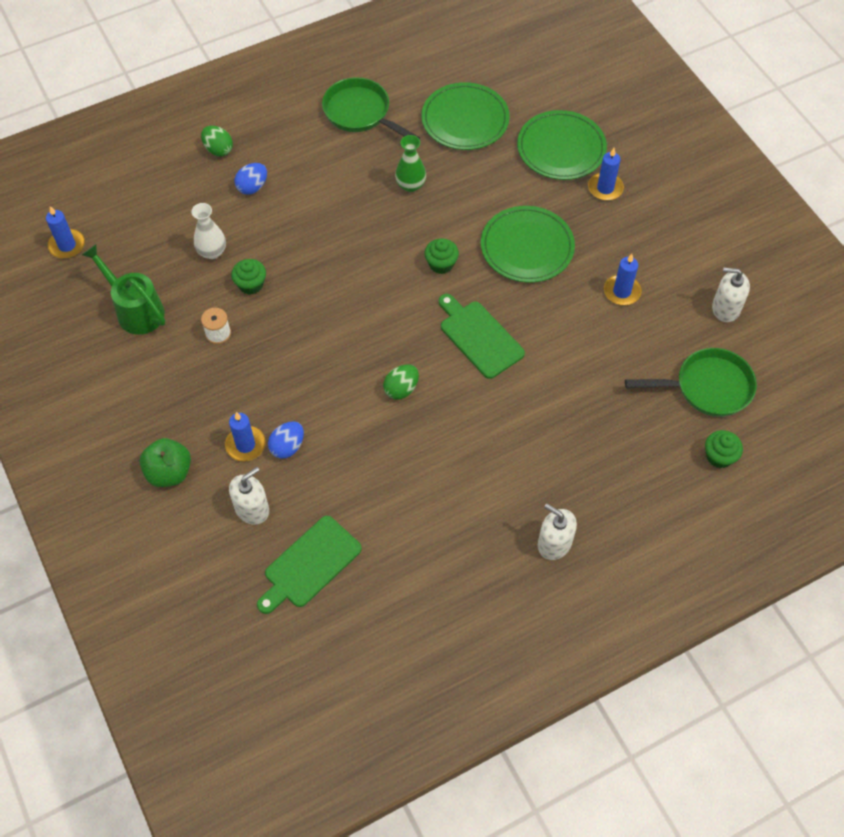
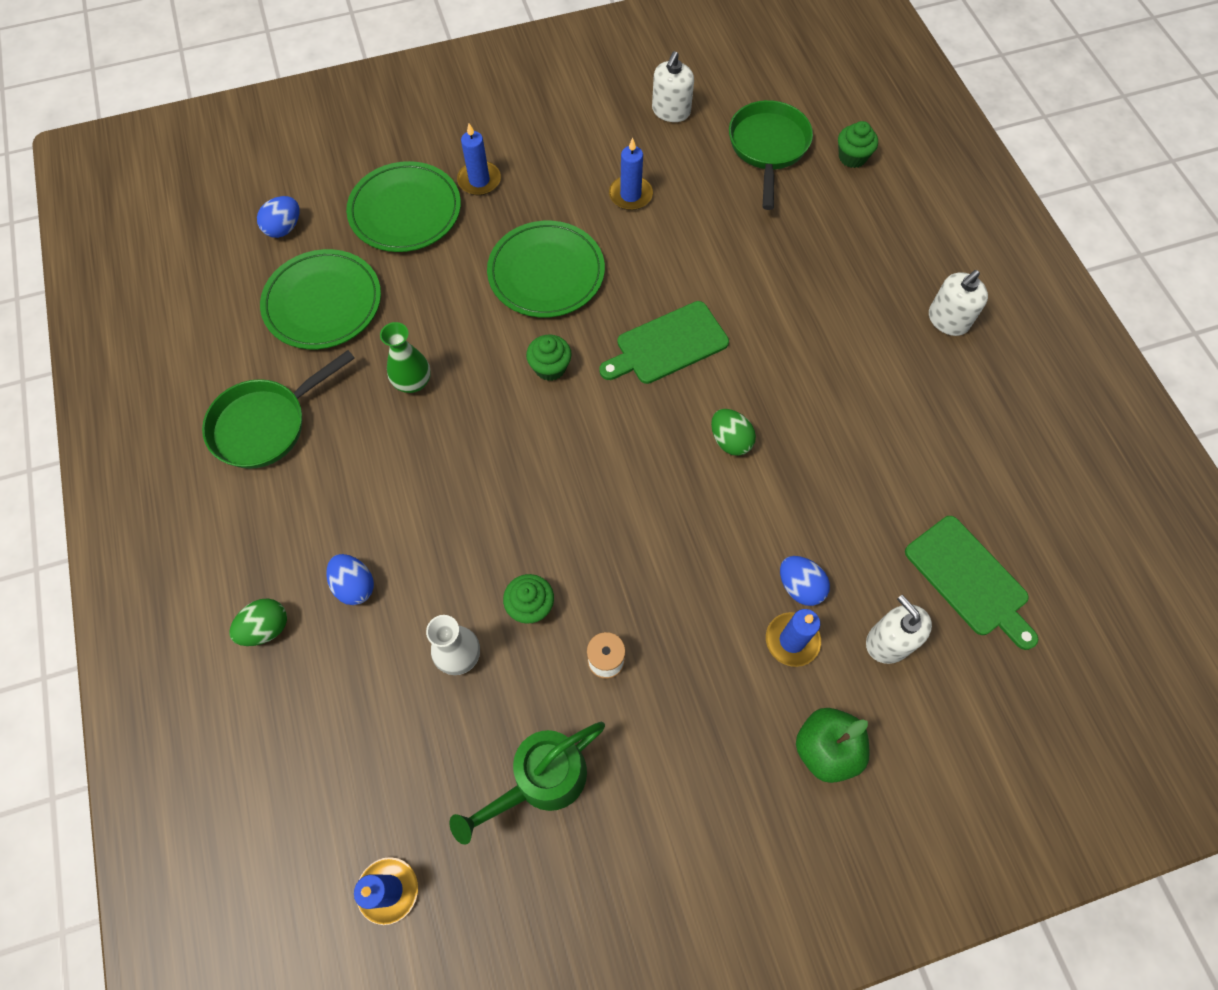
camera: 80 degrees left, 5 degrees up
none -> blue egg [257,196,299,238]

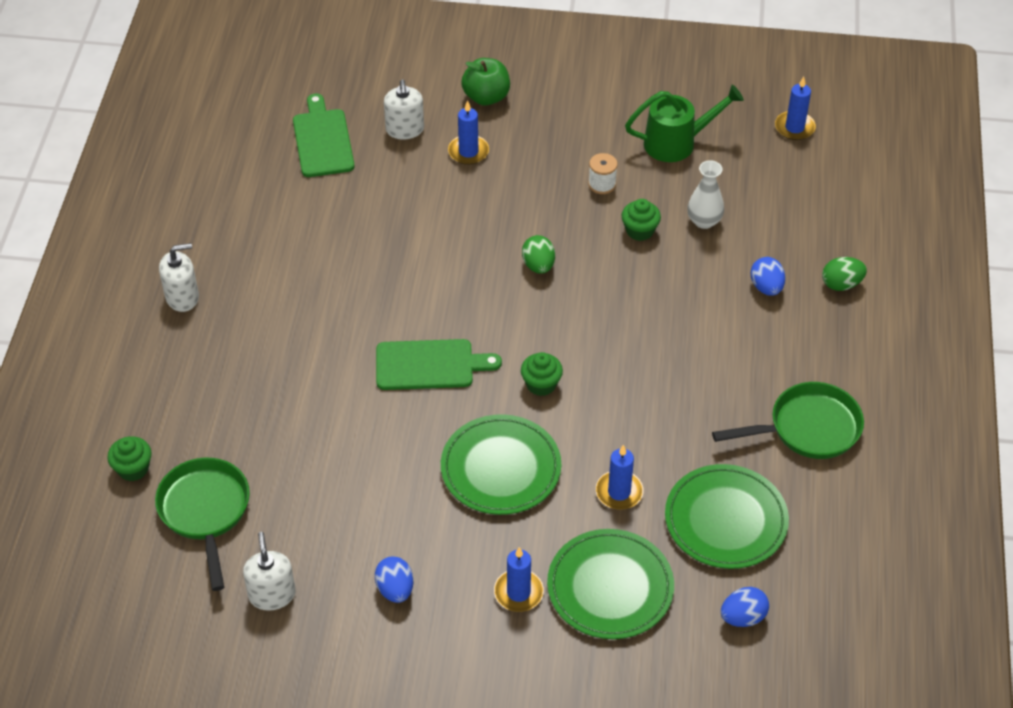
camera: 155 degrees left, 15 degrees down
green vase [380,322,431,393] -> none
blue candle [609,138,653,210] -> blue candle moved to [596,445,644,510]
white soap dispenser [652,51,694,122] -> white soap dispenser turned 60 degrees counterclockwise [243,532,296,611]
green egg [711,409,756,456] -> green egg moved to [522,235,555,274]
green pan [729,100,813,210] -> green pan turned 135 degrees clockwise [155,458,250,591]
blue egg [780,556,830,606] -> blue egg moved to [375,556,414,603]

